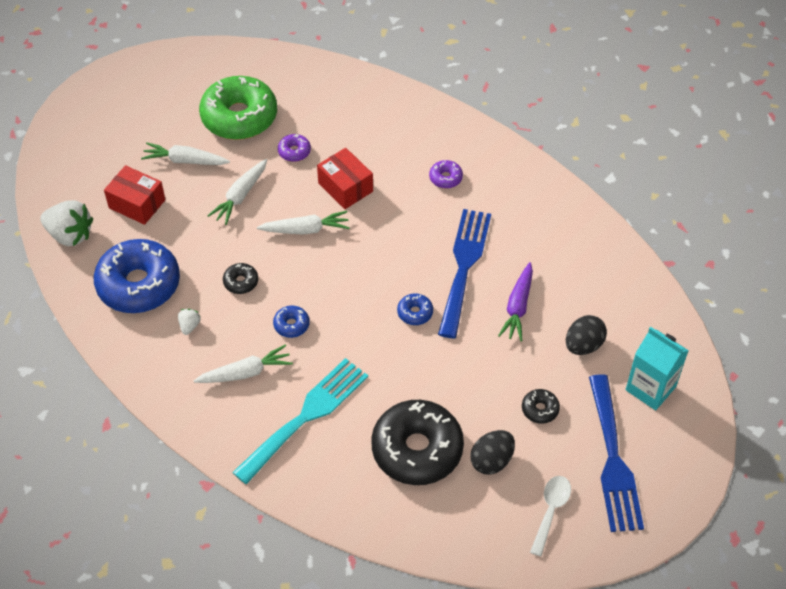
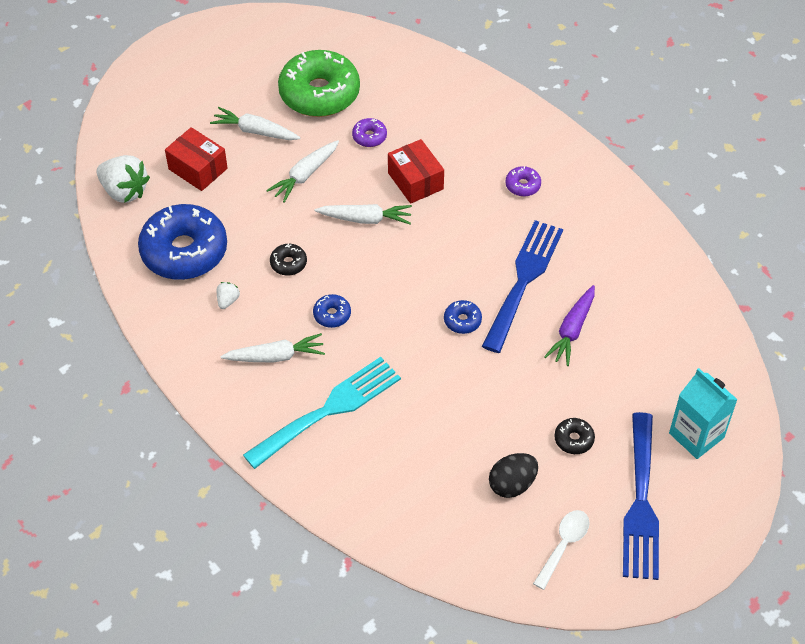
camera: 10 degrees right, 0 degrees up
black donut [371,400,464,485] -> none
black egg [566,315,607,355] -> none

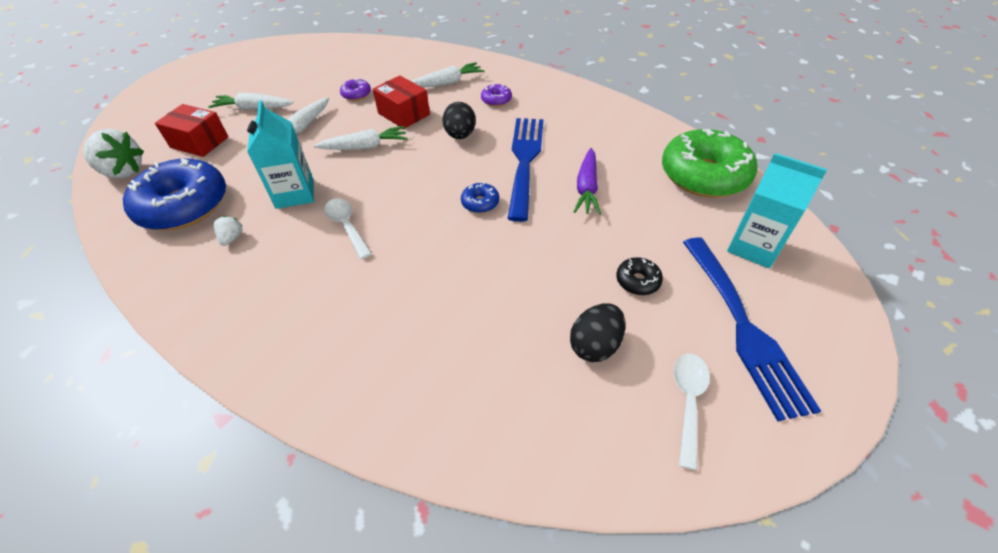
camera: 15 degrees left, 5 degrees down
white carrot [221,333,325,363] -> white carrot moved to [411,62,484,87]
turquoise fork [243,357,401,469] -> none
black donut [270,244,307,276] -> turquoise carton [247,100,314,209]
green donut [278,50,360,117] -> green donut moved to [662,129,757,197]
blue donut [313,294,351,328] -> white spoon [324,198,372,259]
none -> black egg [443,102,476,139]

